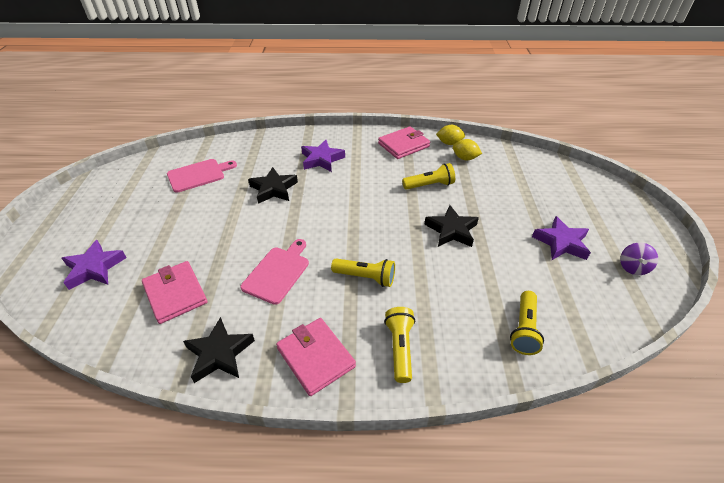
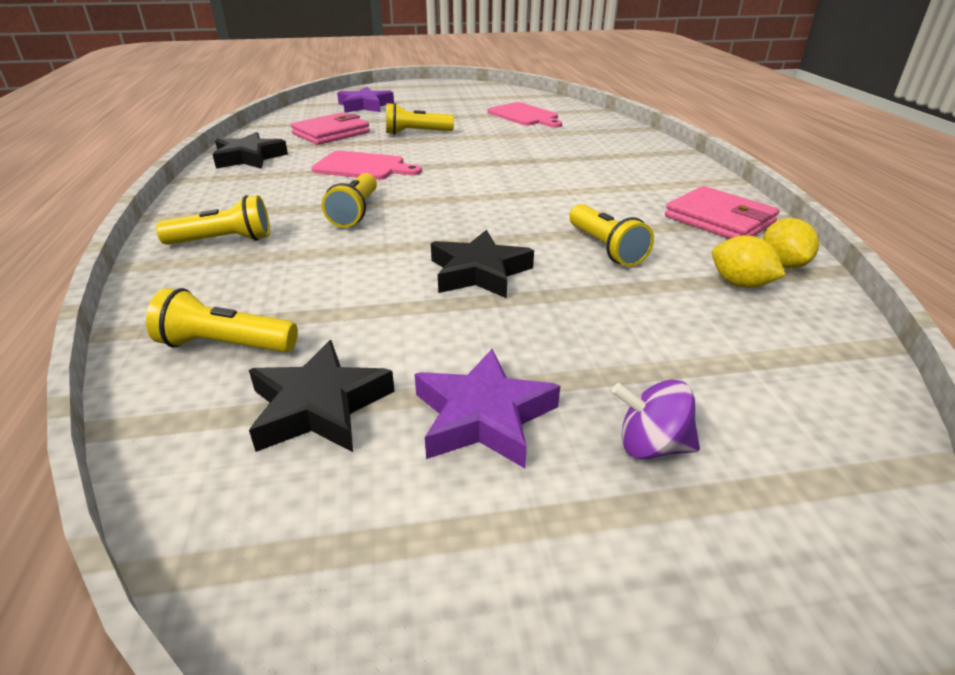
camera: 80 degrees right, 10 degrees down
black star [248,167,298,204] -> black star moved to [249,340,395,452]
pink wallet [276,318,356,396] -> none
purple star [301,140,345,172] -> none
yellow lemon [453,139,482,160] -> yellow lemon turned 60 degrees counterclockwise [712,235,786,288]
purple spinning top [620,242,658,275] -> purple spinning top moved to [612,380,700,459]
none -> yellow flashlight [386,103,454,135]

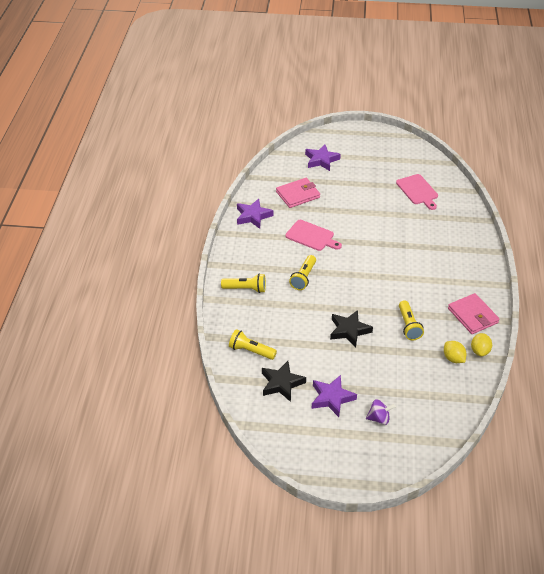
camera: 15 degrees right, 10 degrees up
black star [212,132,288,169] -> purple star [237,199,273,229]
yellow flashlight [386,103,454,135] -> none
purple spinning top [612,380,700,459] -> purple spinning top turned 150 degrees clockwise [366,399,396,425]

